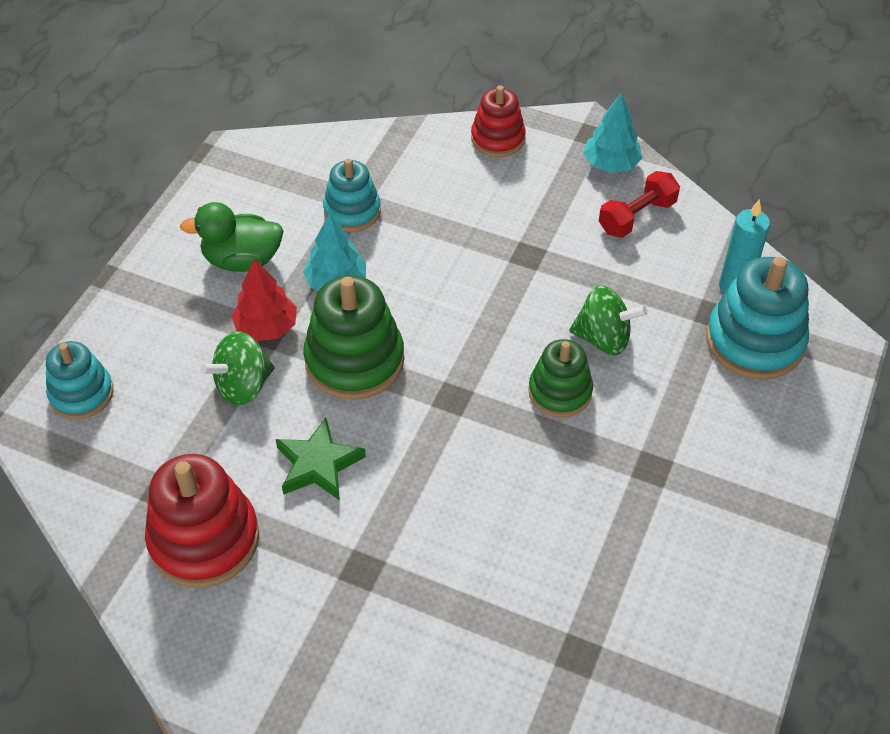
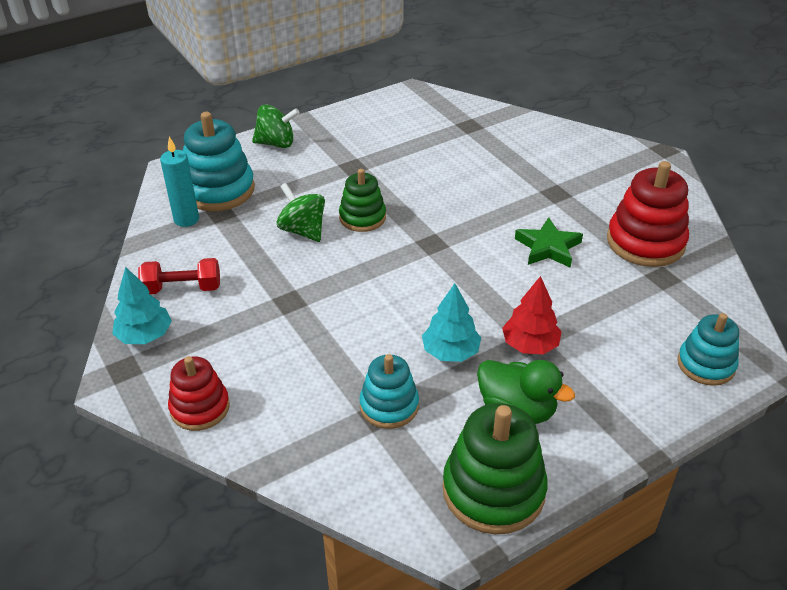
camera: 145 degrees left, 10 degrees down
green spinning top [200,331,274,405] -> green spinning top moved to [252,104,300,148]
green stacking toy [303,276,404,400] -> green stacking toy moved to [442,403,548,534]

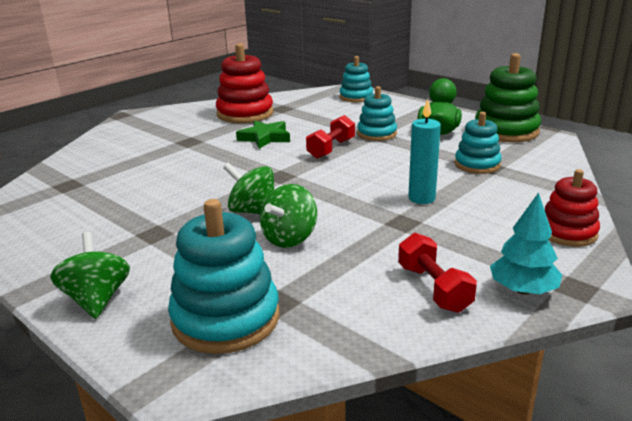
camera: 105 degrees left, 15 degrees down
turquoise candle [160,136,199,227] -> turquoise candle moved to [408,99,441,204]
green stacking toy [339,169,386,232] -> green spinning top [223,163,274,214]
turquoise tree [422,283,481,362] -> none
red tree [502,276,562,355] -> turquoise stacking toy [357,86,397,141]
none -> red dumbbell [306,115,355,159]

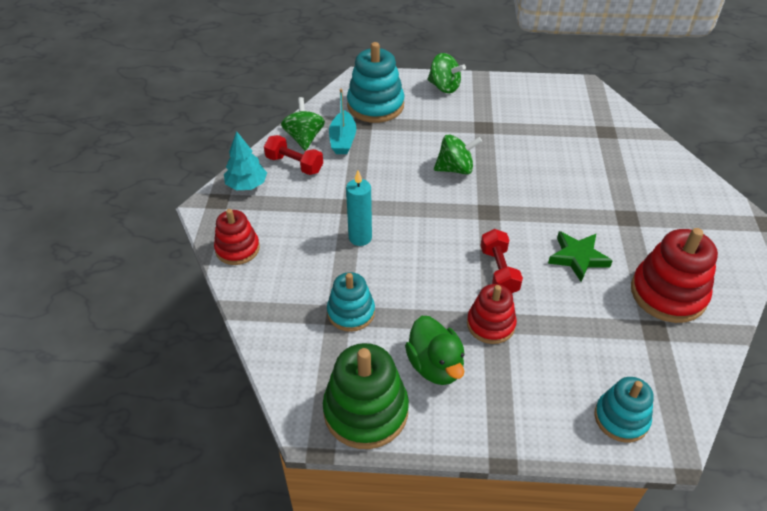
camera: 140 degrees right, 20 degrees up
green spinning top [260,184,317,248] -> green spinning top moved to [281,97,325,151]
turquoise stacking toy [357,86,397,141] -> red stacking toy [467,284,517,344]
none -> turquoise boat [329,89,356,154]

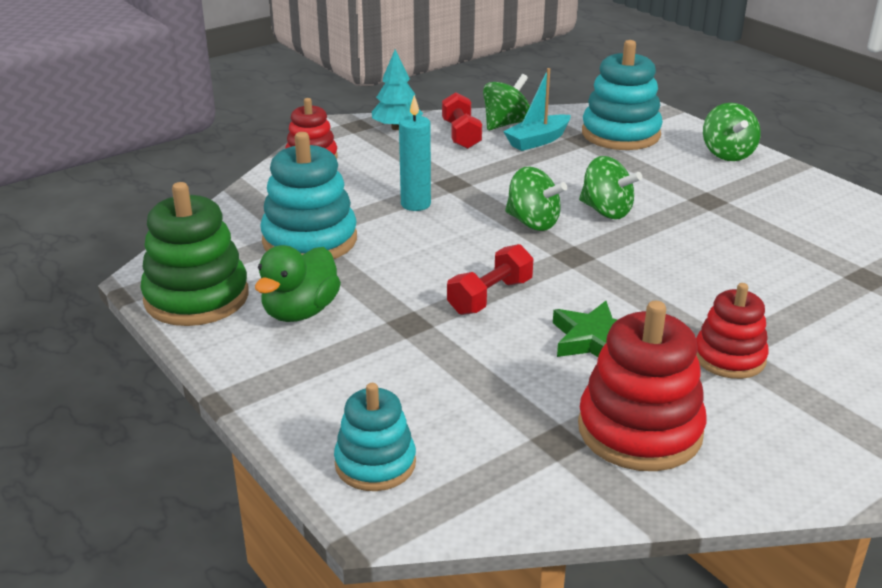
camera: 50 degrees right, 15 degrees down
turquoise stacking toy [327,272,375,332] -> turquoise stacking toy [260,132,357,259], size x1.59
red stacking toy [467,284,517,344] -> red stacking toy moved to [696,283,769,379]
none -> green spinning top [505,167,567,231]

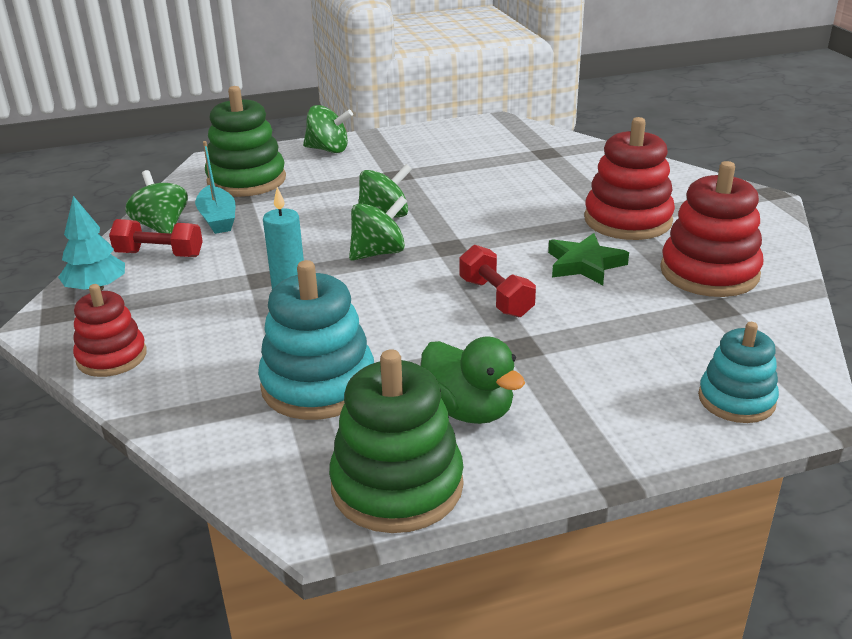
camera: 70 degrees left, 0 degrees up
turquoise stacking toy [582,40,663,150] -> green stacking toy [205,86,286,197]
red stacking toy [696,283,769,379] -> red stacking toy [584,117,675,240], size x1.59

